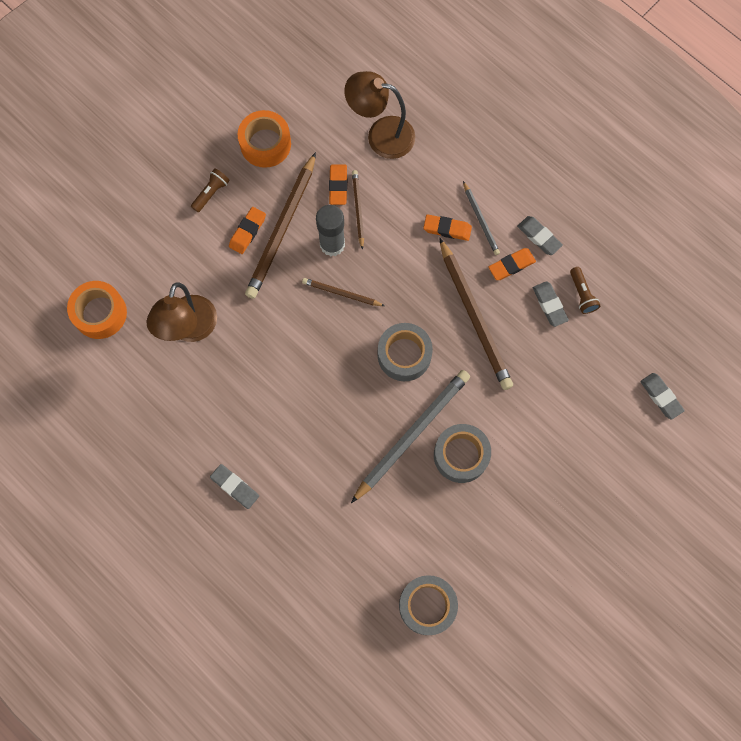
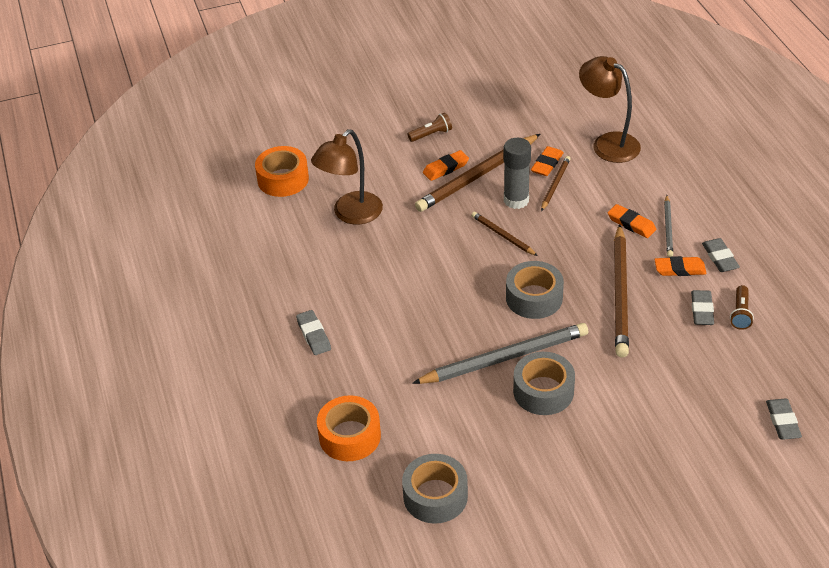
camera: 30 degrees right, 30 degrees down
orange tape [238,110,291,168] -> orange tape moved to [317,395,381,461]

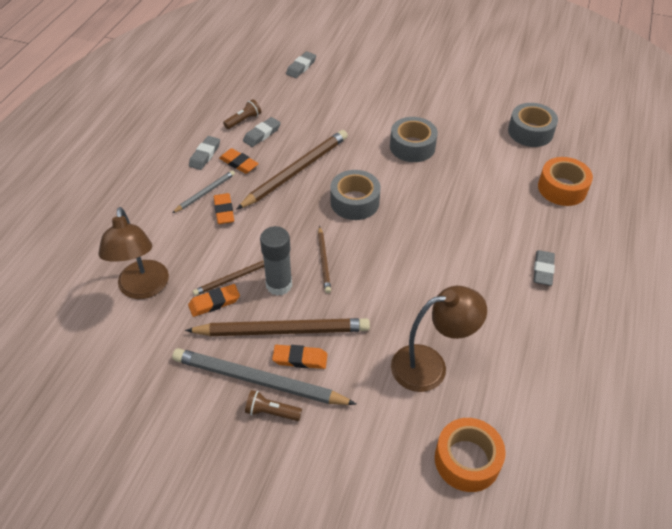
camera: 145 degrees left, 5 degrees up
grey pencil [412,323,588,384] -> grey pencil moved to [172,348,357,405]

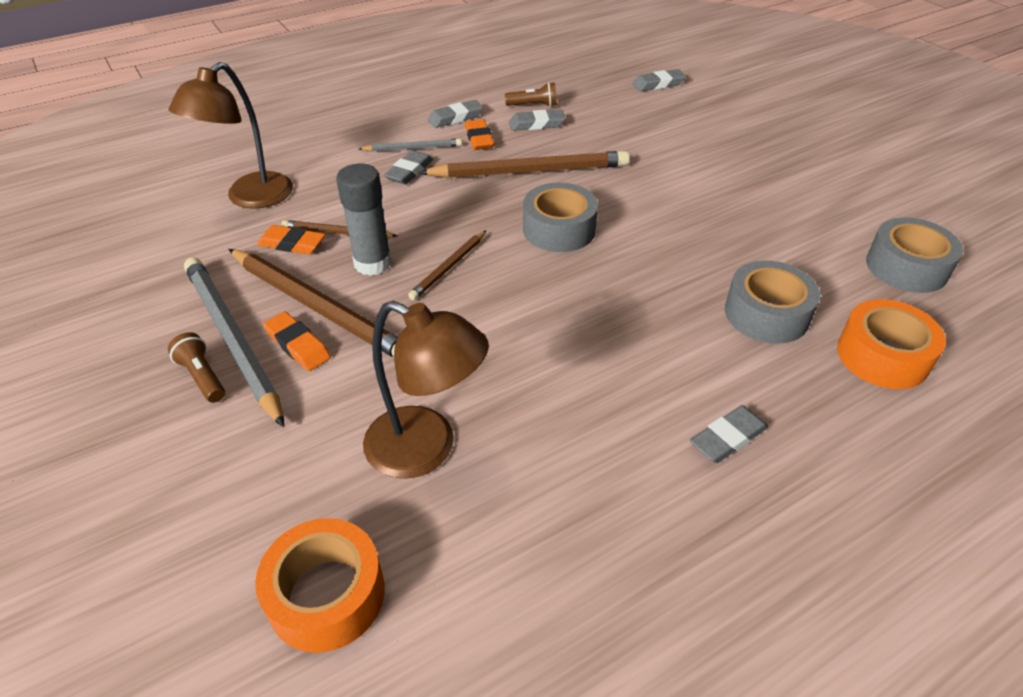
camera: 40 degrees right, 5 degrees down
orange eraser [214,193,234,224] -> grey eraser [384,150,433,185]
grey tape [390,117,438,162] -> grey tape moved to [725,260,820,344]

